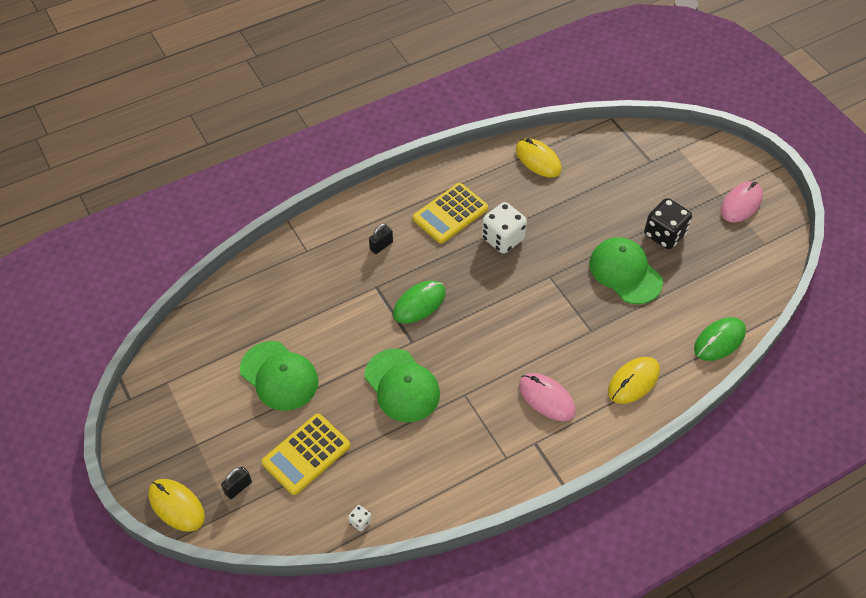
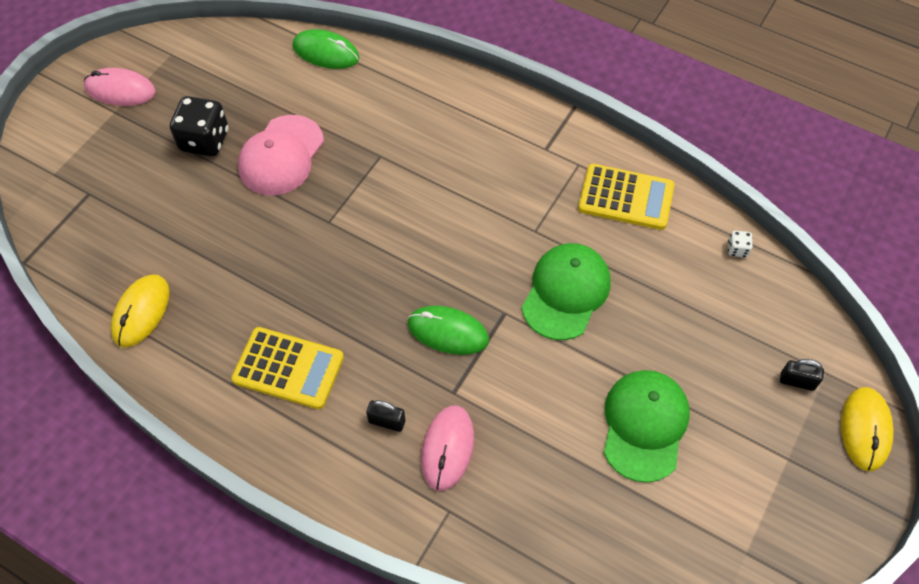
camera: 120 degrees left, 5 degrees up
yellow calculator [262,414,350,495] -> yellow calculator moved to [578,164,674,230]
white dice [482,202,527,254] -> none
pink mouse [519,373,576,421] -> pink mouse moved to [421,405,474,491]
green cap [589,237,663,304] -> pink cap [238,115,324,196]
yellow mouse [608,357,660,404] -> none

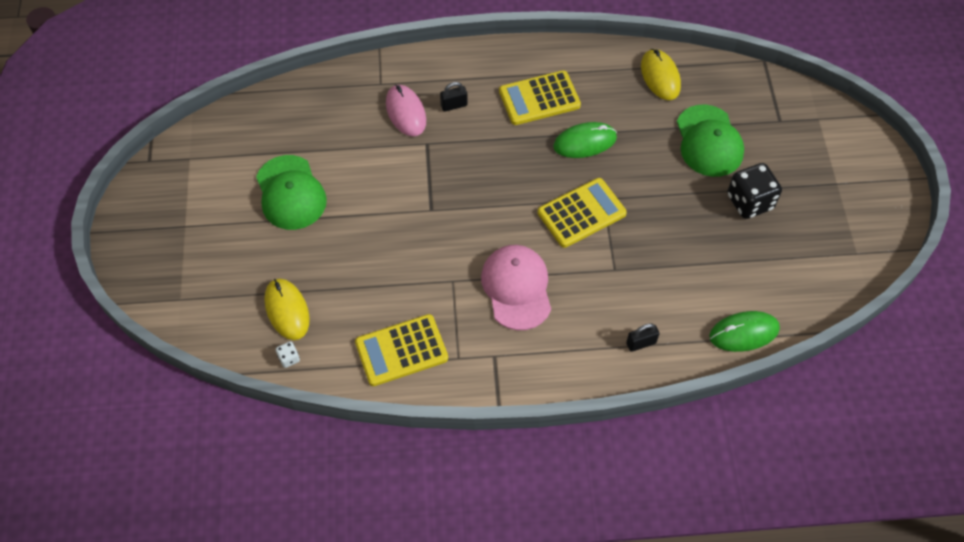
camera: 145 degrees right, 0 degrees up
pink mouse [84,68,155,106] -> none
pink cap [238,115,324,196] -> pink cap moved to [481,245,551,330]
green mouse [407,306,489,355] -> green mouse moved to [553,122,617,158]
green cap [522,243,611,340] -> green cap moved to [677,105,744,177]
black padlock [780,359,824,391] -> black padlock moved to [626,323,660,352]
yellow mouse [841,387,894,471] -> yellow mouse moved to [264,278,310,340]
none -> yellow calculator [538,178,627,248]

